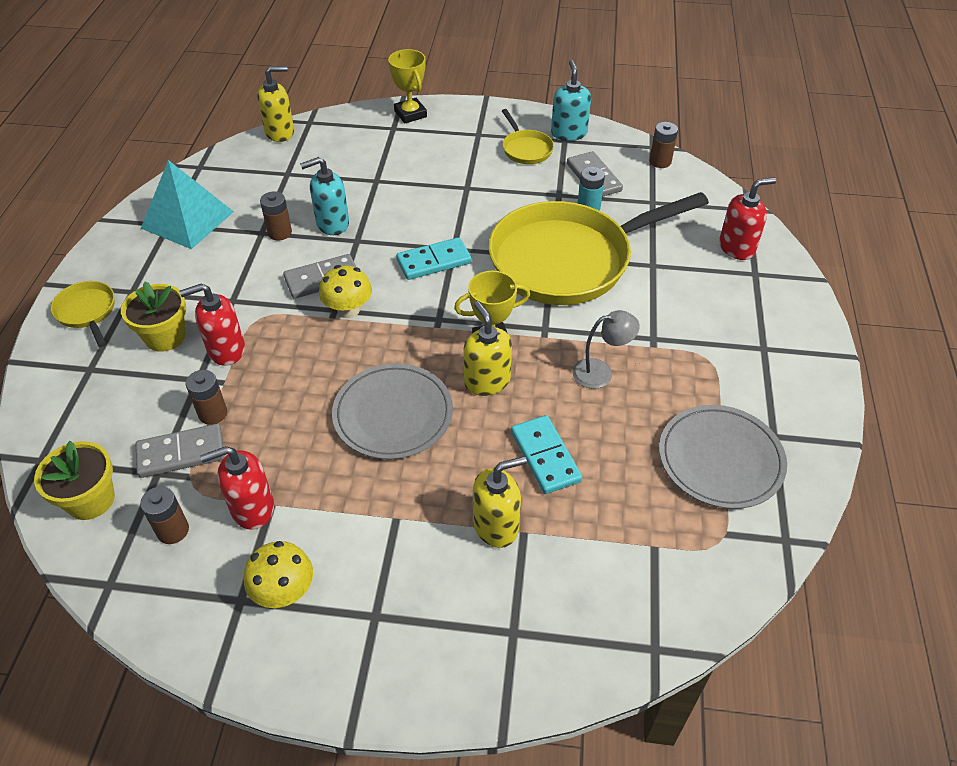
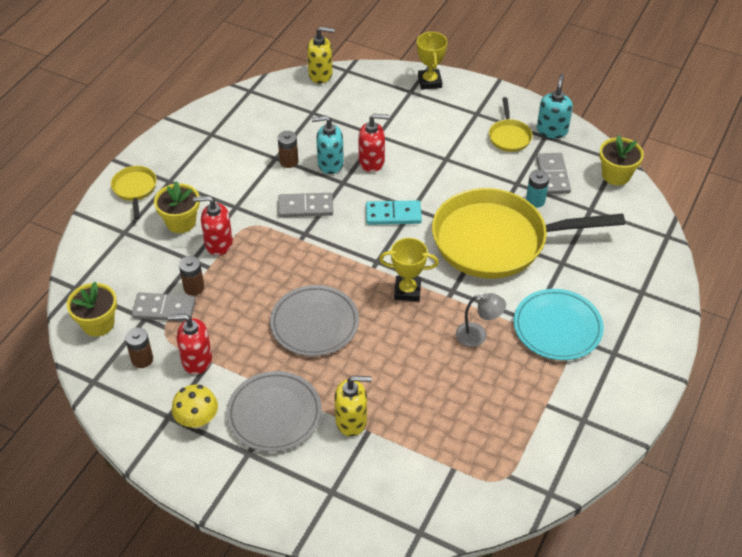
camera: 20 degrees right, 0 degrees up
turquoise pyramid [141,160,234,249] -> none
yellow mushroom [319,265,372,318] -> none
yellow soap dispenser [464,301,512,396] -> none
turquoise domino [511,415,582,494] -> none
brown battery [649,122,678,168] -> yellow flower pot [599,135,644,185]
grey plate [659,405,787,509] -> grey plate moved to [226,371,322,452]
red soap dispenser [719,177,776,260] -> red soap dispenser moved to [358,113,389,172]
none -> turquoise plate [514,289,604,360]

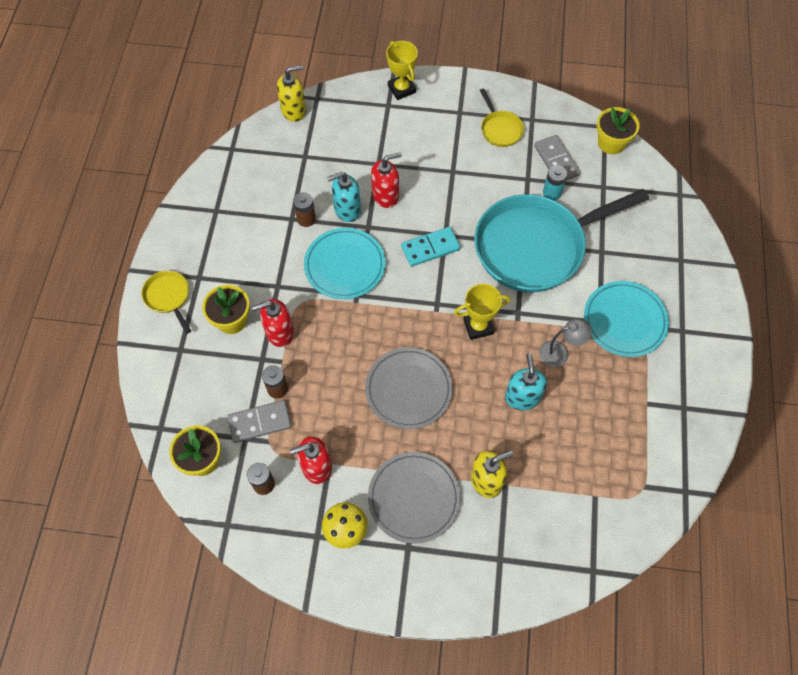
camera: 20 degrees left, 15 degrees up
grey domino [278,193,333,217] -> turquoise plate [304,228,386,299]
yellow pan [432,188,625,279] -> turquoise pan [475,189,649,292]
turquoise soap dispenser [537,74,573,139] -> turquoise soap dispenser moved to [505,353,547,410]

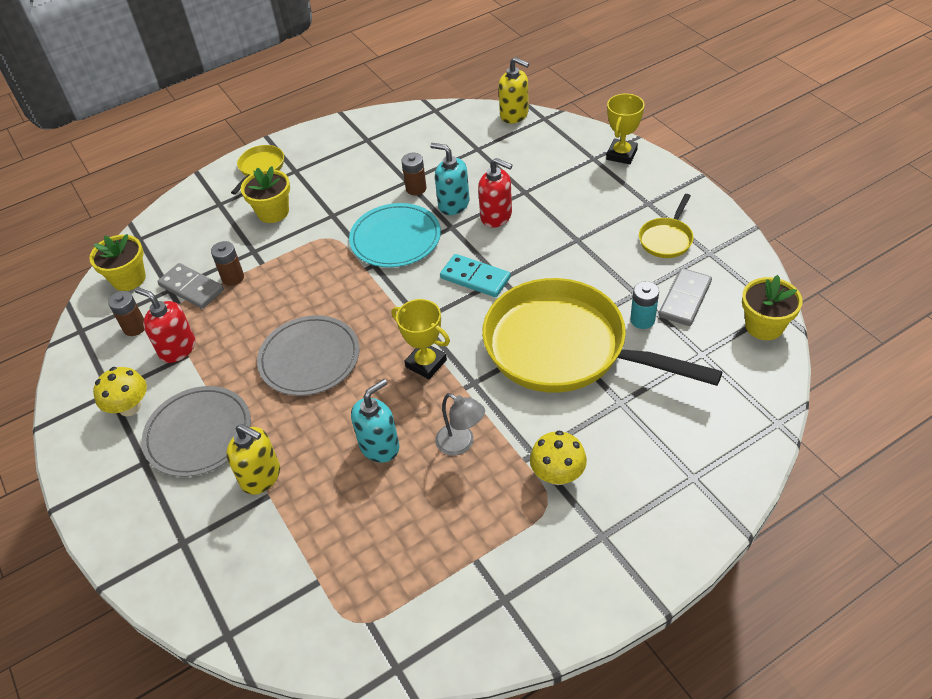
camera: 55 degrees right, 15 degrees down
red soap dispenser [252,299,294,347] -> none
turquoise pan [475,189,649,292] -> yellow pan [482,278,722,393]
turquoise plate [584,281,669,357] -> yellow mushroom [530,430,587,485]

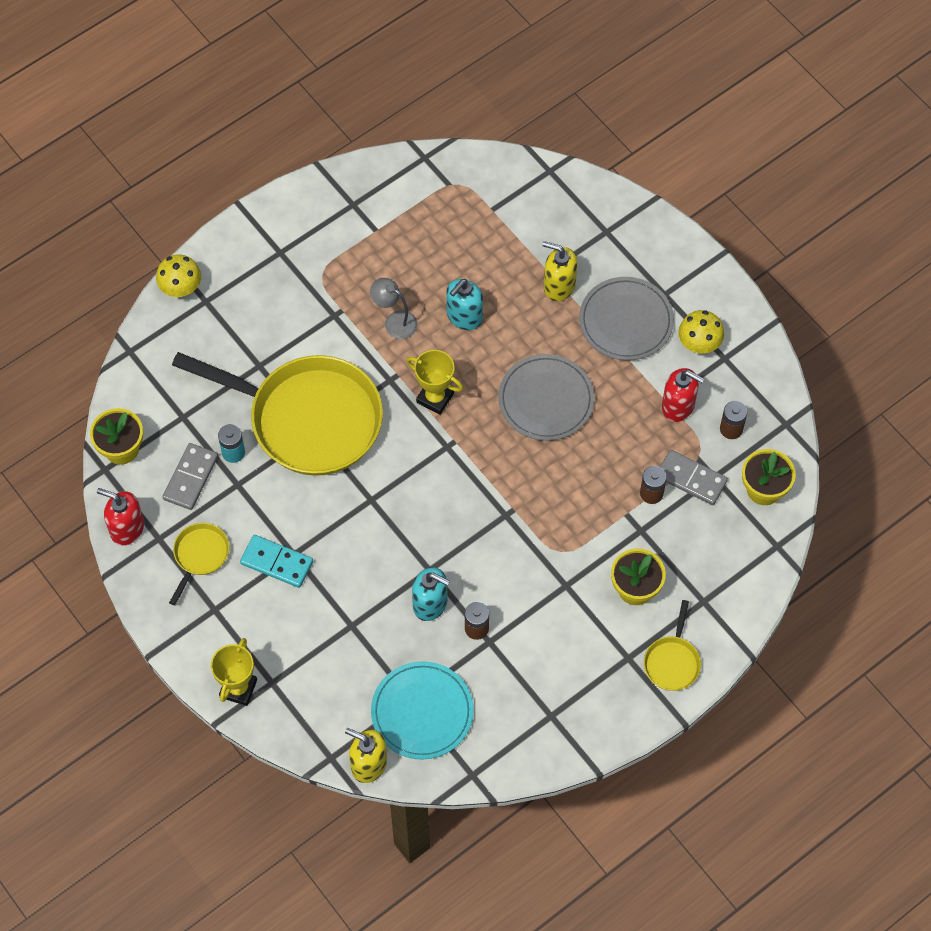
camera: 170 degrees right, 15 degrees up
turquoise plate [349,203,441,267] -> turquoise plate moved to [371,661,474,760]
turquoise domino [440,254,511,297] -> turquoise domino moved to [240,535,313,588]
red soap dispenser [478,158,512,227] -> red soap dispenser moved to [97,488,144,545]
yellow mushroom [530,430,587,485] -> yellow mushroom moved to [156,255,201,297]

